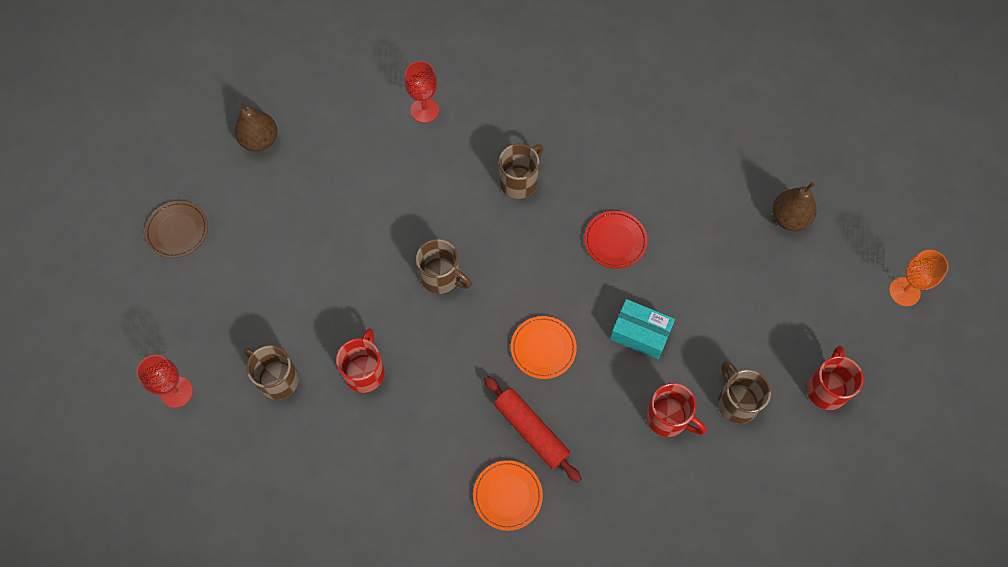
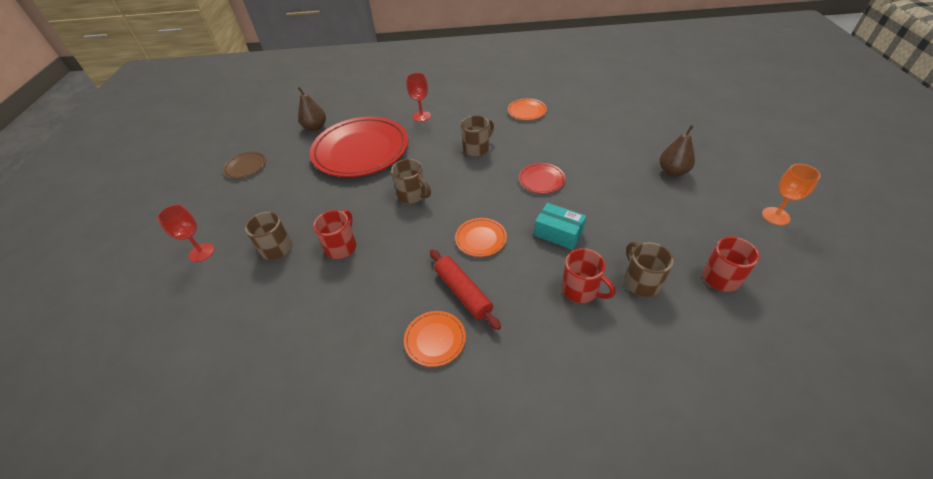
camera: 10 degrees right, 20 degrees down
none -> red plate [310,117,408,177]
none -> orange plate [508,98,547,120]

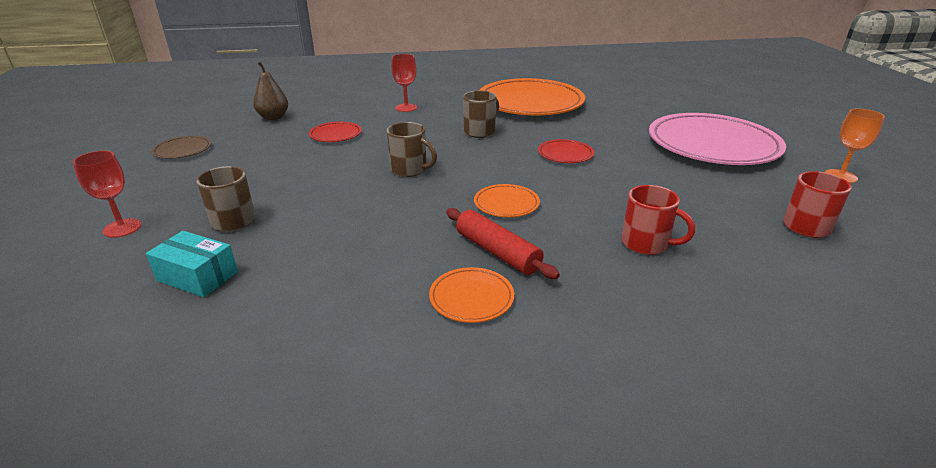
camera: 10 degrees left, 15 degrees down
red plate [310,117,408,177] -> red plate [309,121,362,142], size x0.43
red mug [313,210,357,259] -> none
orange plate [508,98,547,120] -> orange plate [480,78,585,115], size x2.35
turquoise box [534,203,586,250] -> turquoise box moved to [146,231,238,297]
brown mug [624,242,674,297] -> none
brown pear [660,125,695,177] -> pink plate [649,113,786,165]

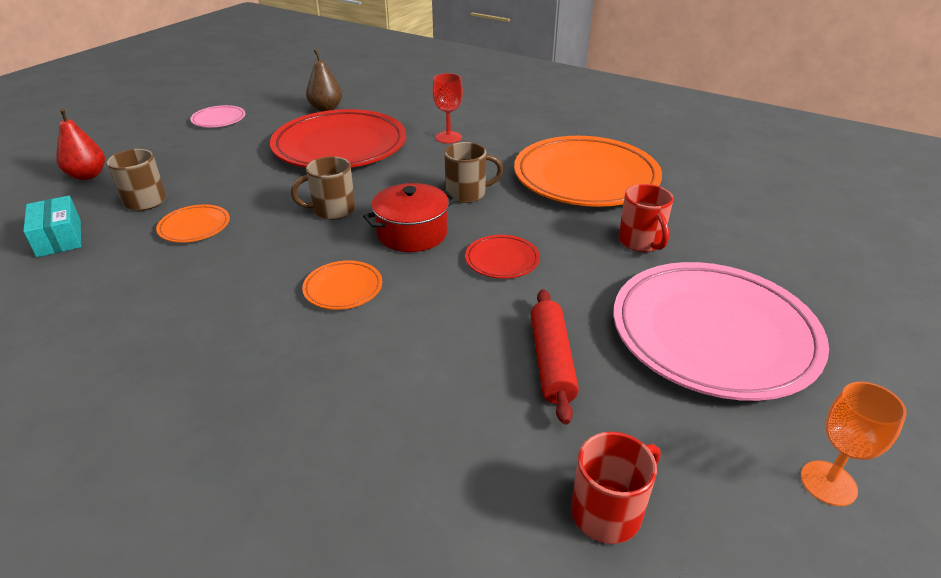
camera: 40 degrees right, 5 degrees up
red goblet [73,151,141,238] -> red pear [56,108,105,180]
brown plate [151,136,211,159] -> pink plate [190,105,245,127]
red plate [309,121,362,142] -> red plate [270,109,406,168], size x2.35
brown mug [387,122,437,177] -> brown mug turned 90 degrees clockwise [291,156,355,220]
orange plate [429,267,514,323] -> orange plate moved to [156,204,230,243]
red rolling pin [446,208,560,279] -> red rolling pin moved to [531,289,579,425]
red mug [621,185,695,255] -> red mug moved to [619,184,673,252]
none -> red pot [363,183,457,252]

